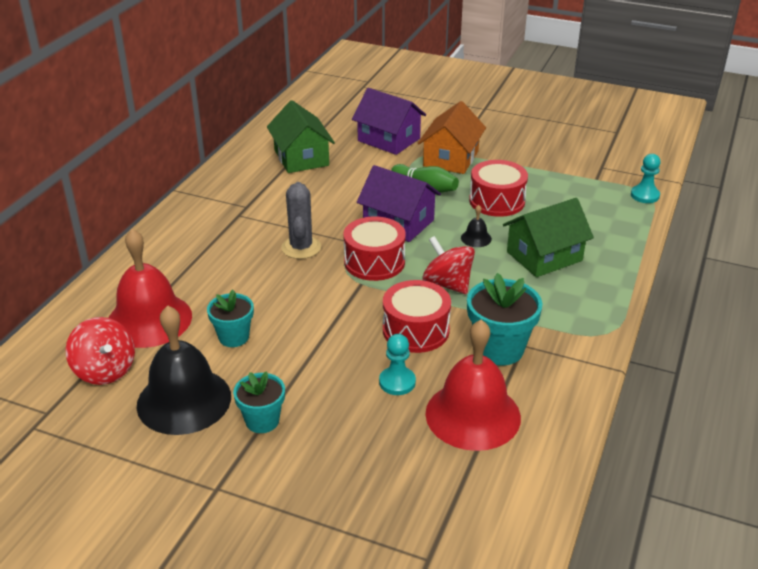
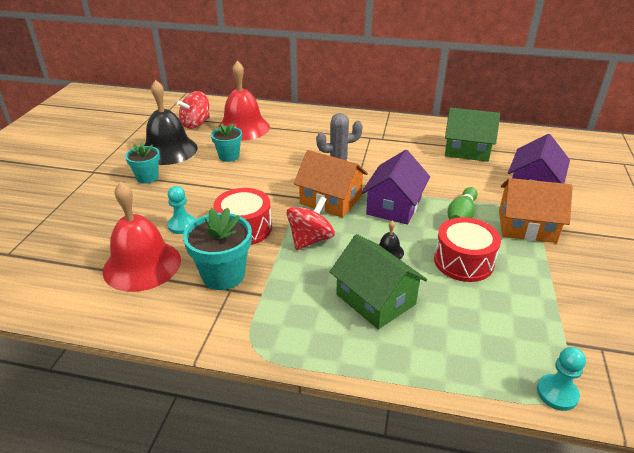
camera: 80 degrees right, 0 degrees up
green house [267,100,335,173] -> green house turned 45 degrees clockwise [445,108,500,162]
red drum [343,217,406,281] -> orange house [294,150,368,218]

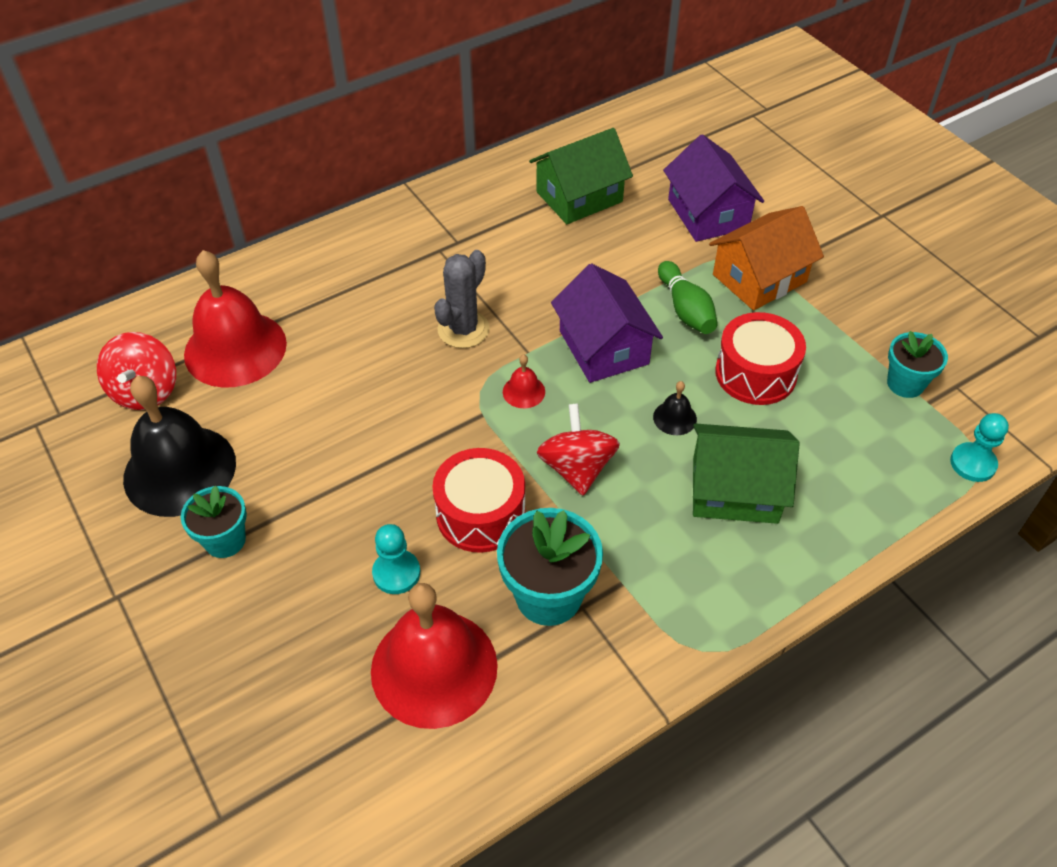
camera: 45 degrees left, 15 degrees up
turquoise flower pot [211,123,242,162] -> turquoise flower pot moved to [887,331,948,398]
orange house [294,150,368,218] -> red bell [503,354,545,408]

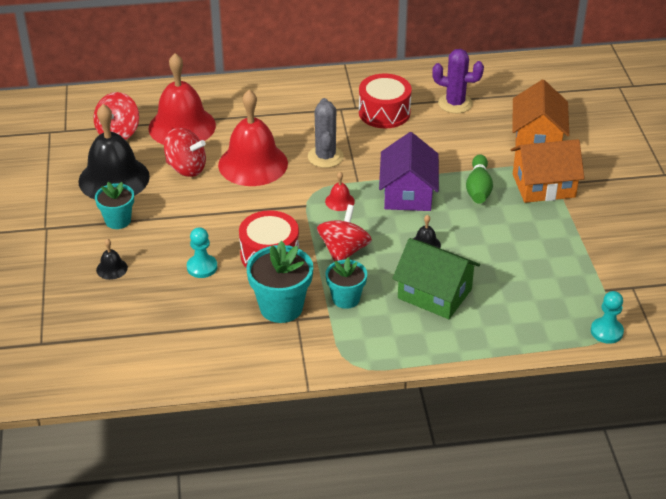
camera: 25 degrees right, 10 degrees down
red bell [371,583,498,729] -> red bell moved to [218,90,288,186]
grey cactus [434,250,490,348] -> grey cactus turned 60 degrees counterclockwise [308,98,344,168]
green house [529,128,633,224] -> purple cactus [432,49,484,113]
purple house [663,134,764,242] -> orange house [512,80,569,147]
red drum [715,312,806,405] -> red drum moved to [359,73,412,128]
turquoise flower pot [887,331,948,398] -> turquoise flower pot moved to [326,258,367,309]
none -> black bell [96,239,128,280]
none -> red spinning top [164,127,206,177]

